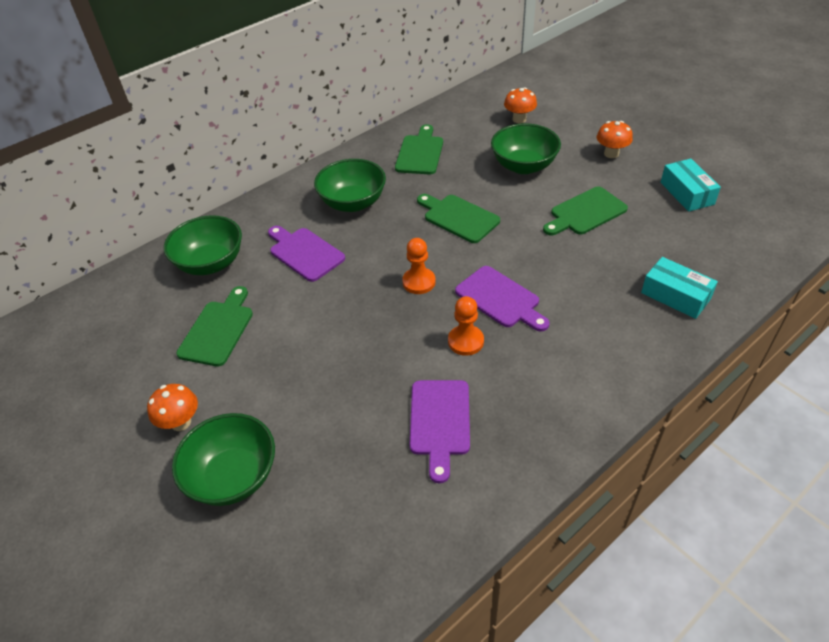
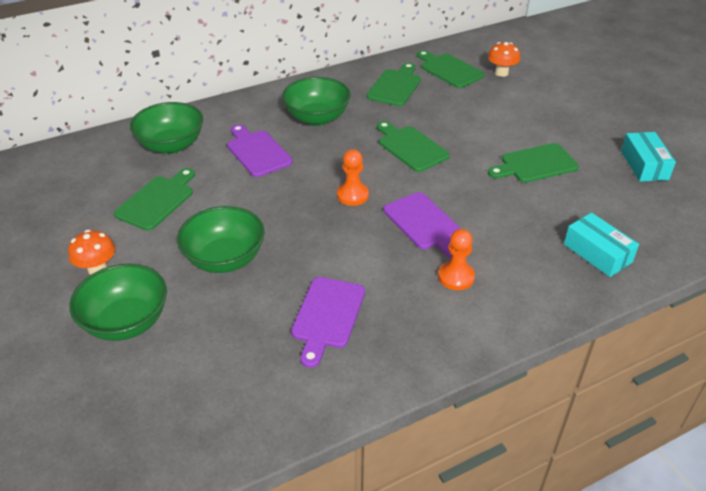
camera: 10 degrees right, 5 degrees down
orange pawn [448,296,484,356] -> orange pawn moved to [438,229,475,290]
green bowl [491,123,561,174] -> green bowl moved to [177,206,265,273]
orange mushroom [597,121,633,158] -> none
none -> green cutting board [417,50,484,88]

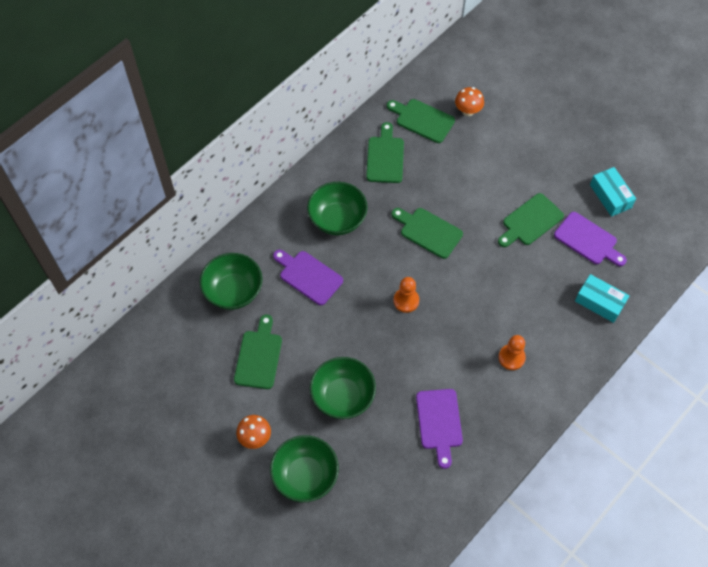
camera: 20 degrees left, 20 degrees up
purple cutting board [383,192,460,258] -> purple cutting board moved to [554,212,627,266]

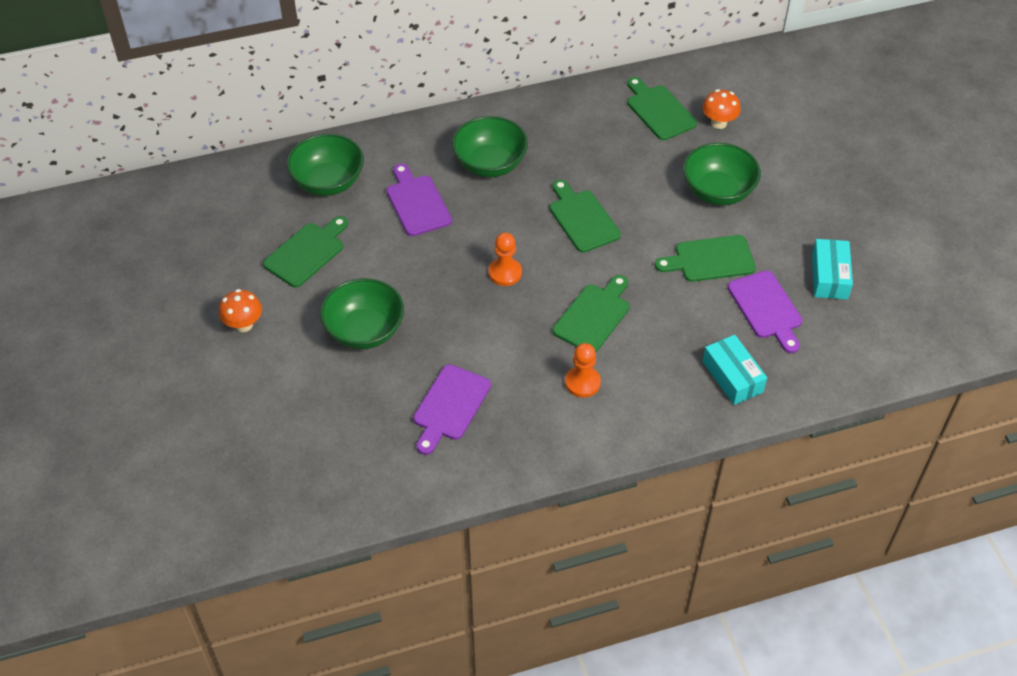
camera: 30 degrees right, 10 degrees down
green bowl [270,435,339,502] -> green bowl moved to [683,143,761,205]
green cutting board [366,122,404,183] -> green cutting board moved to [553,275,630,352]

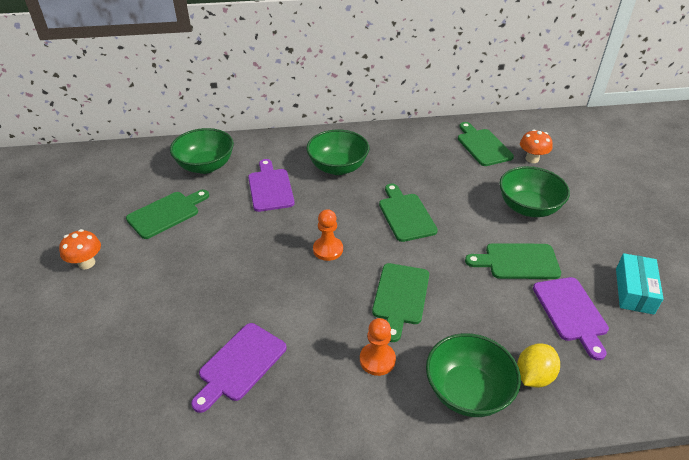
camera: 10 degrees right, 10 degrees down
green bowl [320,278,404,349] -> green bowl moved to [426,333,521,417]
green cutting board [553,275,630,352] -> green cutting board turned 150 degrees clockwise [372,263,429,342]
turquoise box [702,335,767,405] -> yellow lemon [517,344,560,388]

